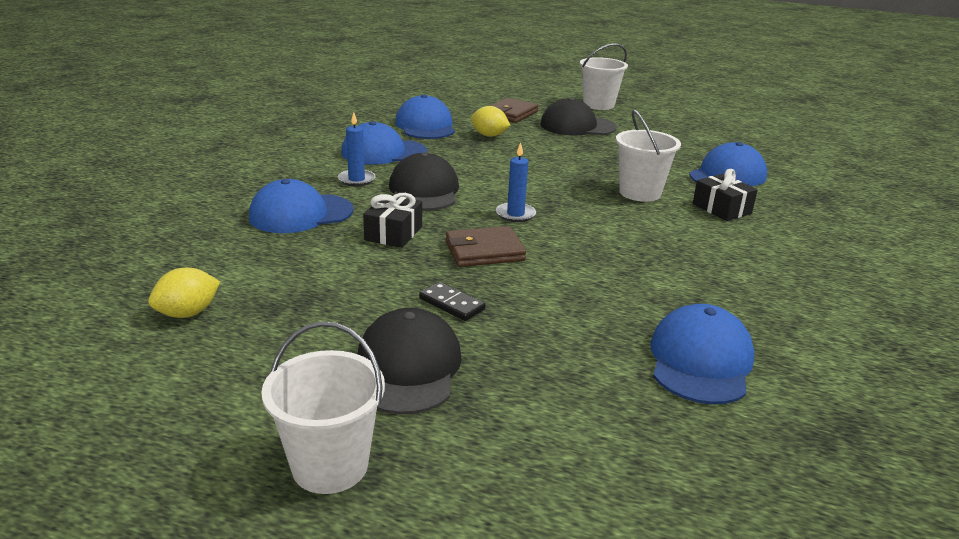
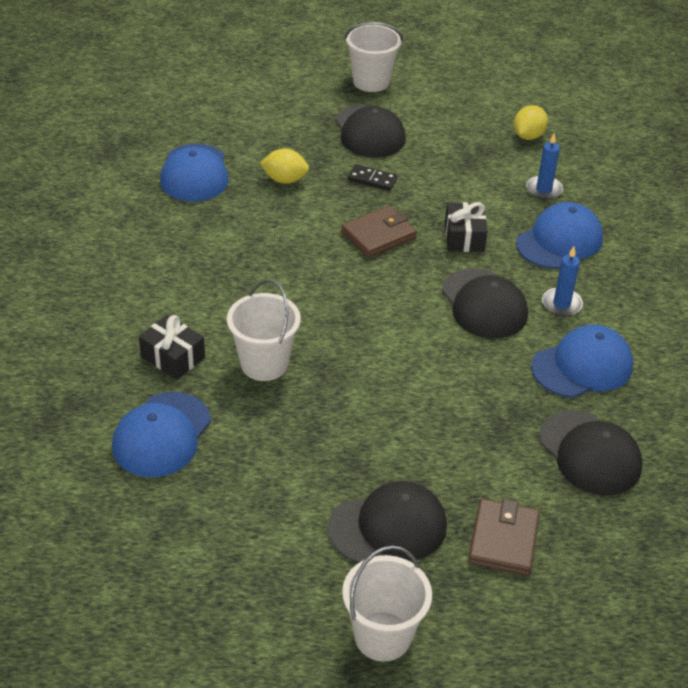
camera: 160 degrees right, 15 degrees up
blue cap [395,94,455,139] -> black cap [539,410,642,496]
yellow lemon [471,106,511,137] -> yellow lemon moved to [260,149,309,184]
blue candle [496,142,536,222] -> blue candle moved to [526,133,563,200]

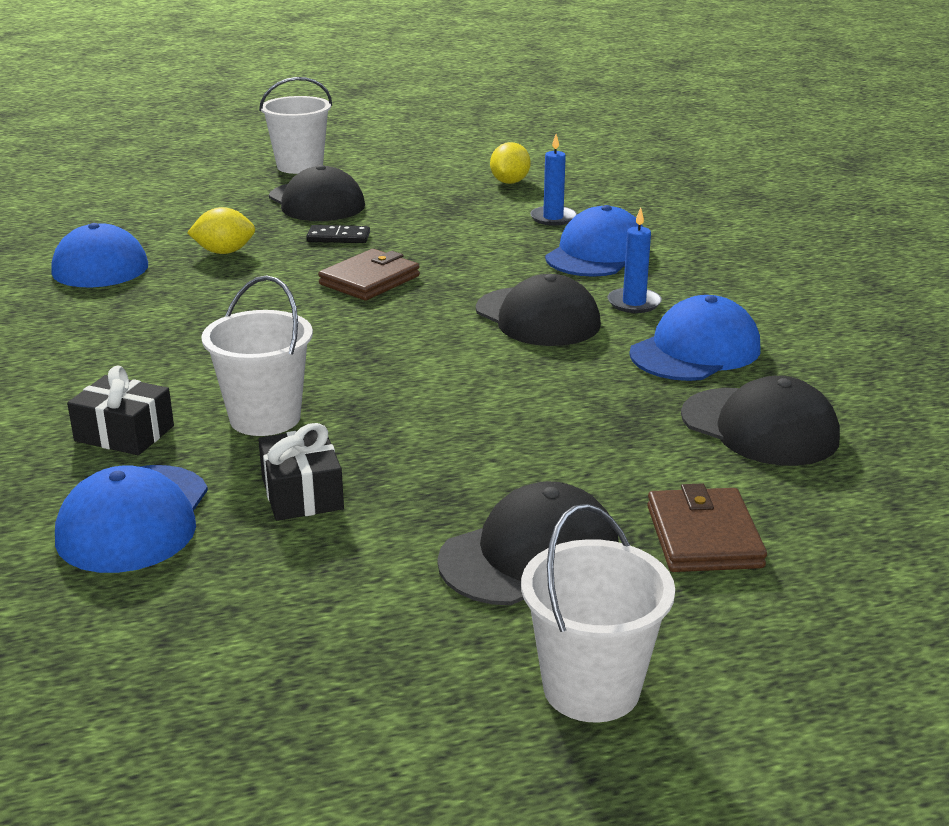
camera: 15 degrees left, 15 degrees down
black gift [445,202,488,252] -> black gift moved to [258,423,344,521]

